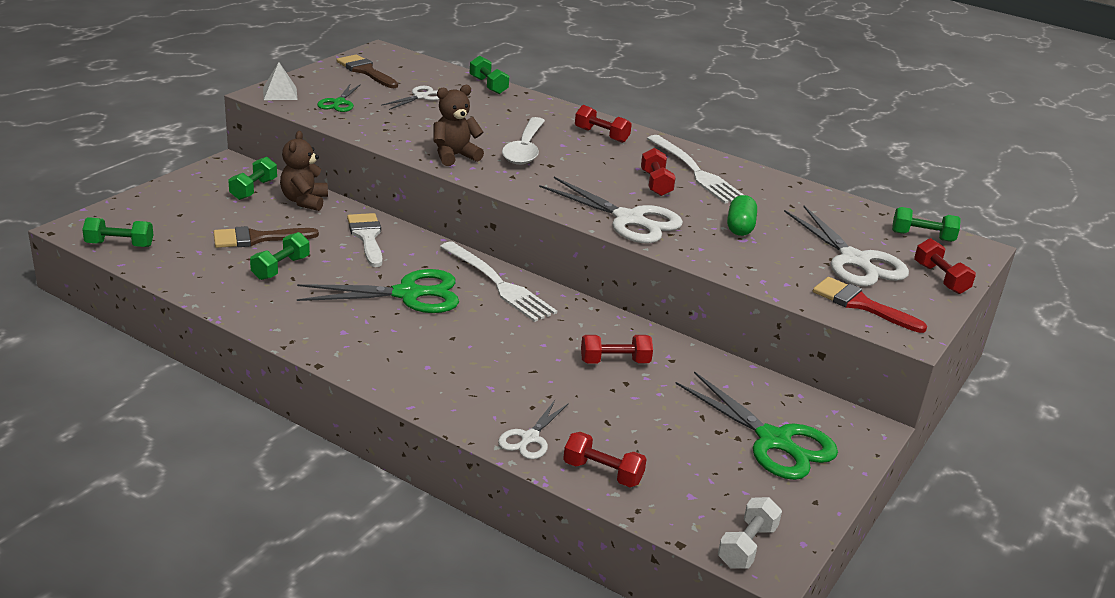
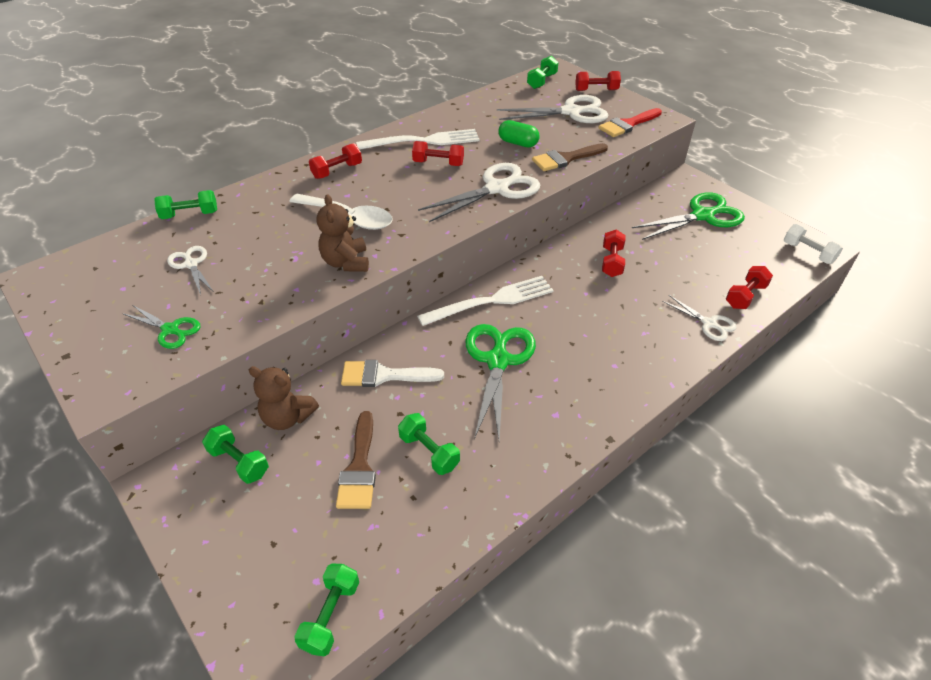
camera: 70 degrees left, 15 degrees up
white pyramid [263,62,298,100] -> none
brown brush [337,55,398,88] -> brown brush moved to [532,143,608,171]

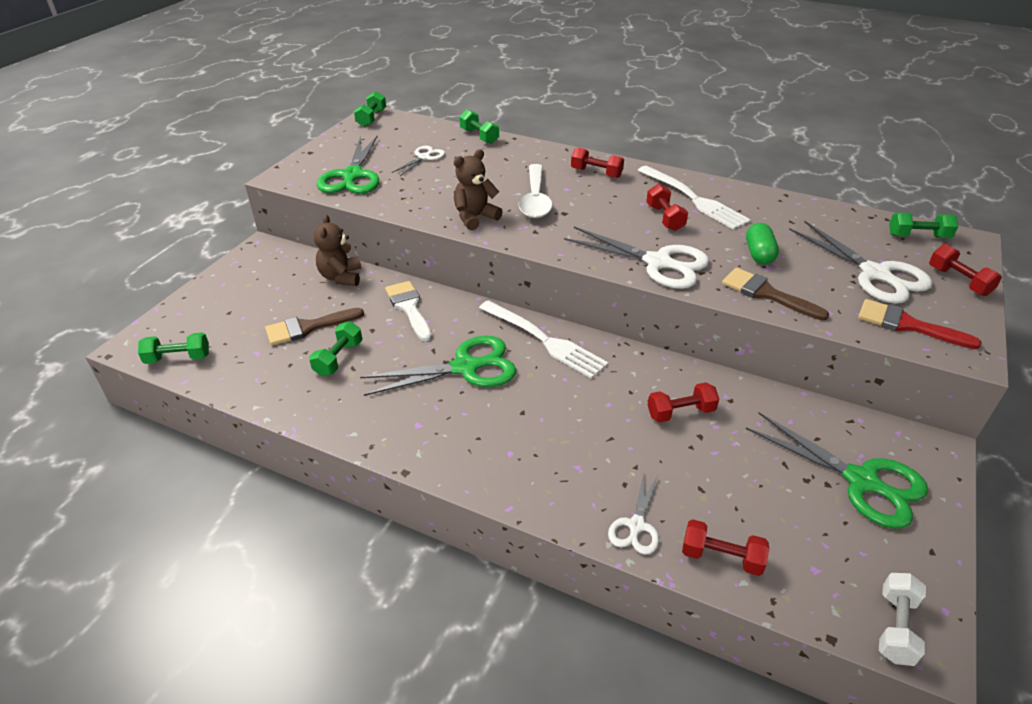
camera: 65 degrees right, 5 degrees down
green scissors [122,305,201,349] -> green scissors [317,135,379,194], size x1.84
green dumbbell [202,425,269,484] -> green dumbbell moved to [354,91,386,127]

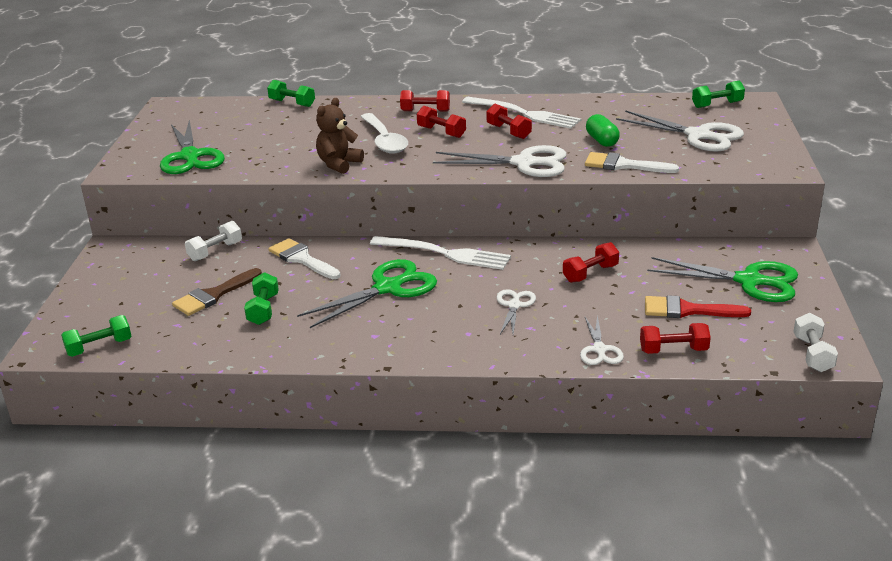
camera: 20 degrees left, 10 degrees down
brown teddy bear [314,214,361,286] -> white dumbbell [185,221,242,261]
green dumbbell [354,91,386,127] -> none
white scissors [392,146,445,176] -> white scissors moved to [497,289,536,334]
brown brush [722,268,829,321] -> white brush [585,152,679,173]
red brush [858,299,981,349] -> red brush moved to [645,295,751,318]
red dumbbell [929,244,1002,296] -> red dumbbell moved to [417,106,466,138]

